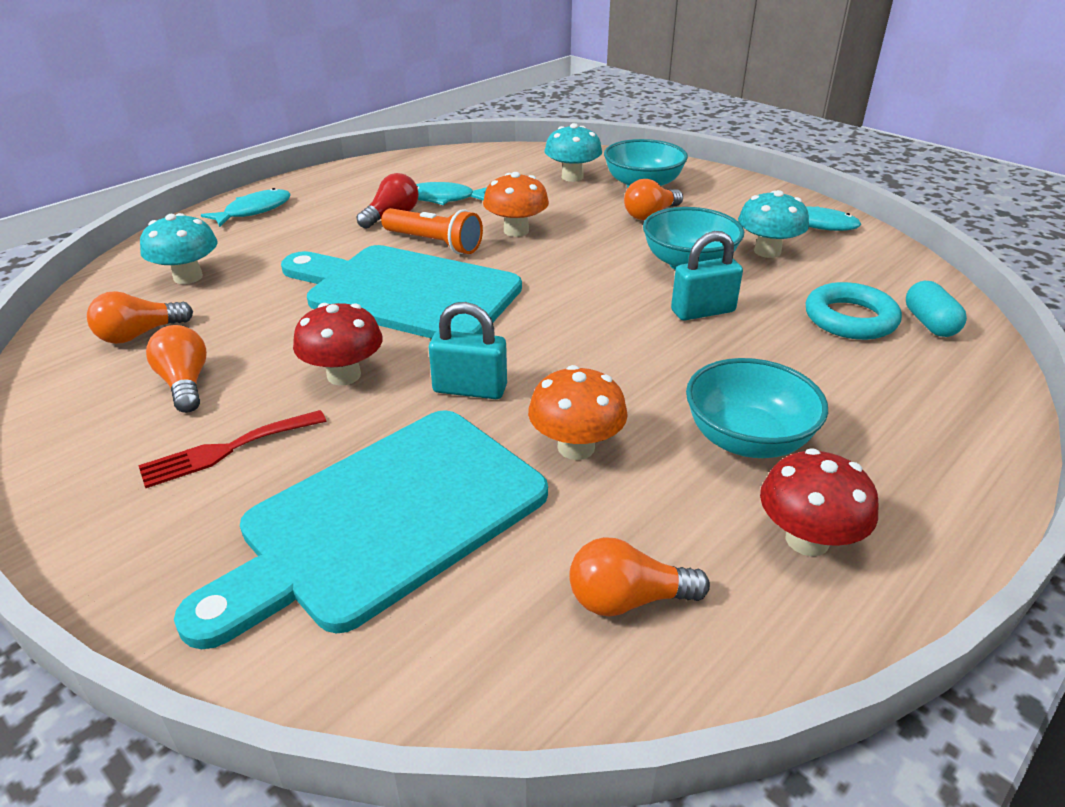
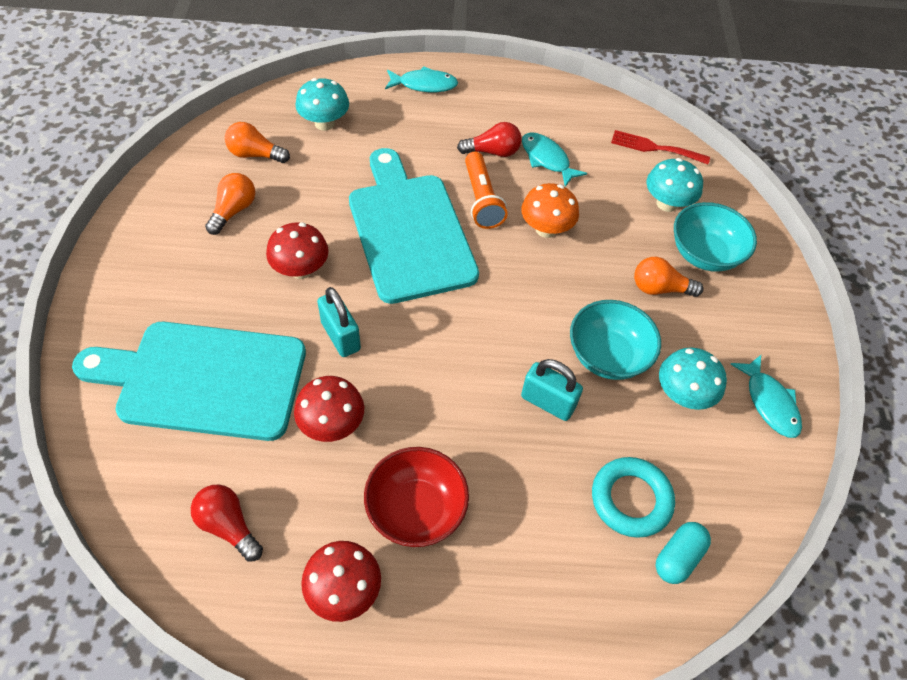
camera: 45 degrees right, 20 degrees up
red fork [138,410,326,488] -> red fork moved to [611,130,710,164]
orange mushroom [528,365,628,460] -> red mushroom [294,376,364,442]
orange light bulb [569,537,710,617] -> red light bulb [191,485,263,562]
turquoise bowl [686,358,828,458] -> red bowl [364,447,469,547]

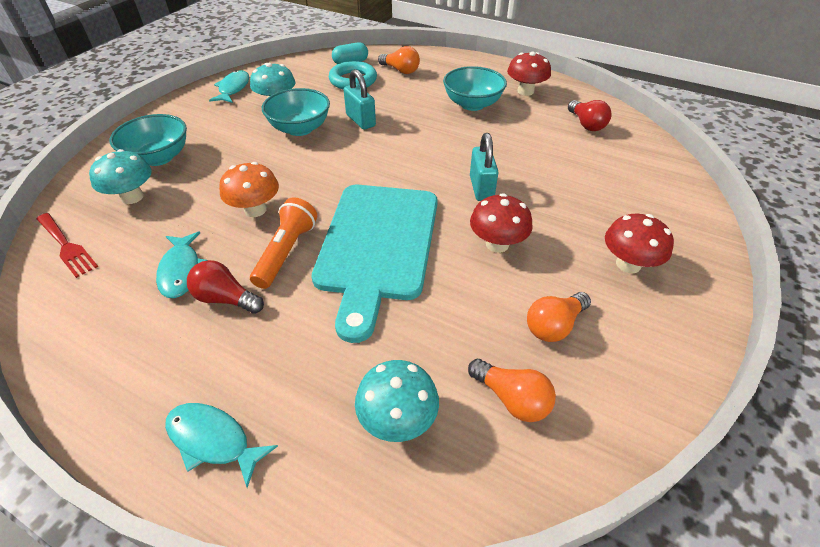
camera: 150 degrees left, 10 degrees down
turquoise cutting board [72,322,306,441] -> none
red mushroom [294,376,364,442] -> red mushroom moved to [605,214,674,273]
red bowl [364,447,469,547] -> turquoise bowl [443,66,507,111]
orange light bulb [634,257,704,297] -> orange light bulb moved to [378,46,420,74]

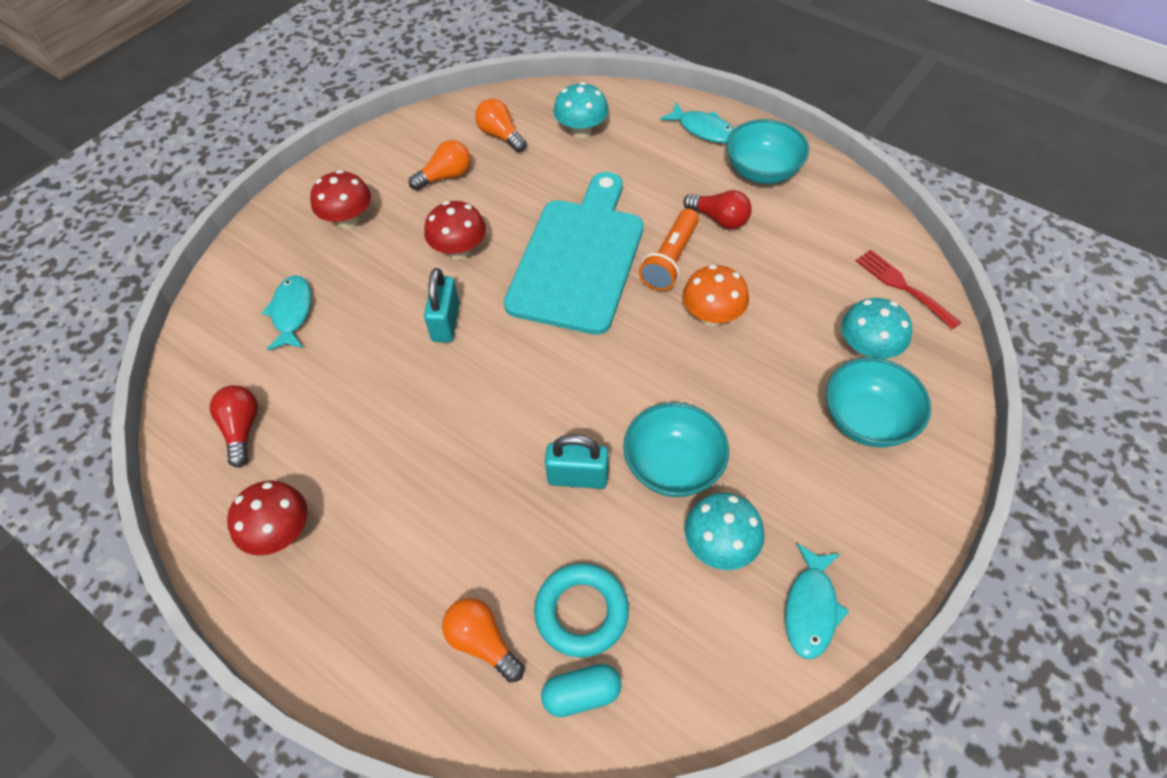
camera: 170 degrees left, 10 degrees up
turquoise fish [156,231,207,298] -> turquoise fish moved to [262,275,311,351]
turquoise padlock [344,69,376,130] -> turquoise padlock turned 60 degrees counterclockwise [545,434,608,489]
turquoise bowl [443,66,507,111] -> turquoise bowl moved to [726,119,809,184]

